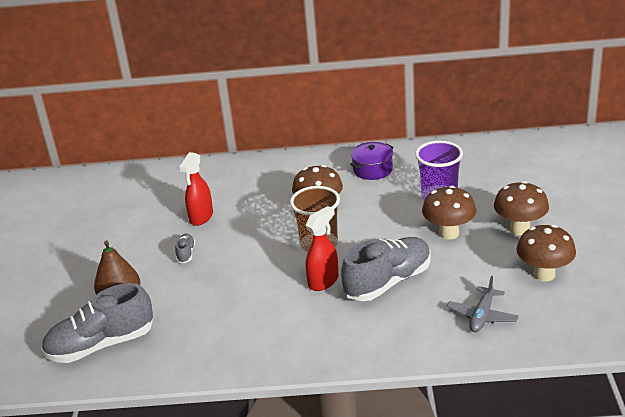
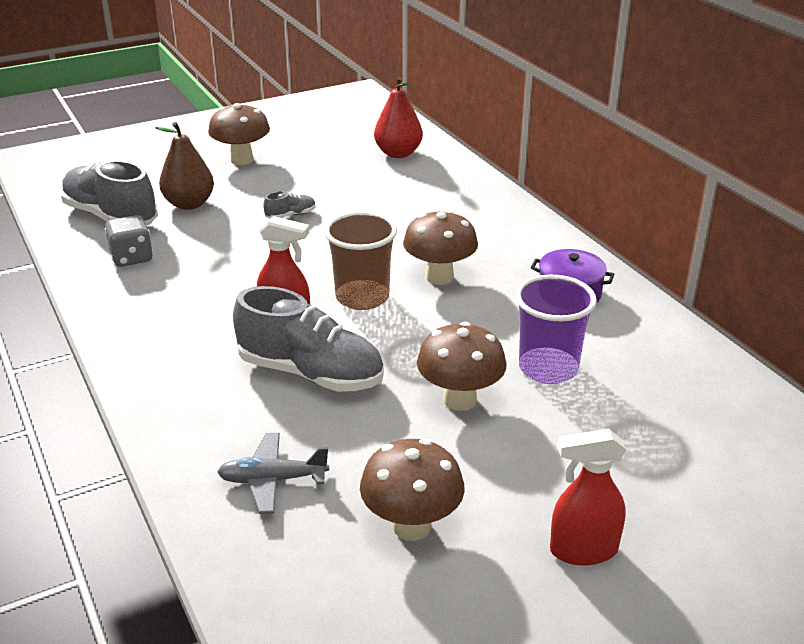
camera: 60 degrees right, 0 degrees up
red spray bottle [179,152,213,226] -> red spray bottle moved to [550,428,626,566]
brown mushroom [494,181,549,235] -> brown mushroom moved to [208,103,270,165]
none -> grey dice [105,215,153,267]
none -> red pear [374,77,423,158]

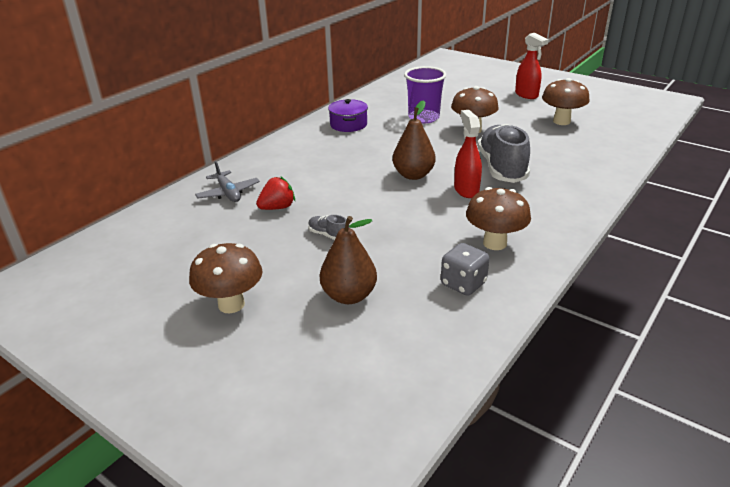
camera: 115 degrees left, 0 degrees up
grey shoe [61,160,158,225] -> none
grey plane [217,433,329,514] -> grey plane moved to [195,161,260,202]
brown cup [324,211,397,310] -> brown pear [393,100,436,180]
red pear [374,77,423,158] -> none
brown mushroom [403,210,478,285] -> brown mushroom moved to [466,187,531,250]
none -> red strawberry [256,176,295,210]

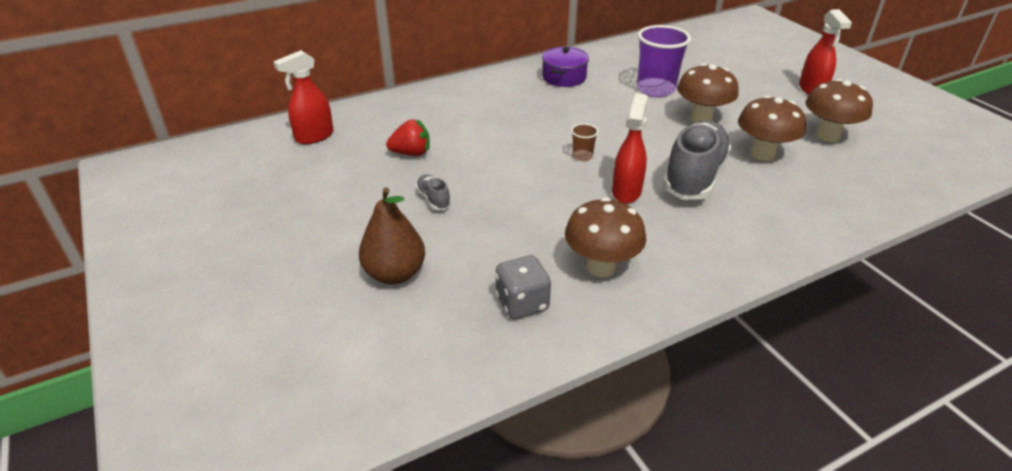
camera: 25 degrees right, 5 degrees up
brown mushroom [189,243,262,313] -> brown mushroom moved to [738,95,806,161]
grey plane [195,161,260,202] -> none
brown pear [393,100,436,180] -> brown cup [571,123,599,161]
none -> red spray bottle [273,50,333,144]

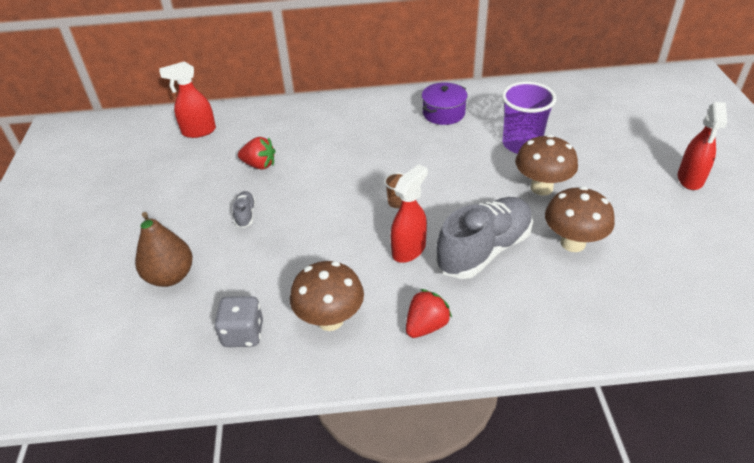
camera: 25 degrees right, 5 degrees up
brown mushroom [805,79,873,142] -> none
none -> red strawberry [406,289,452,338]

